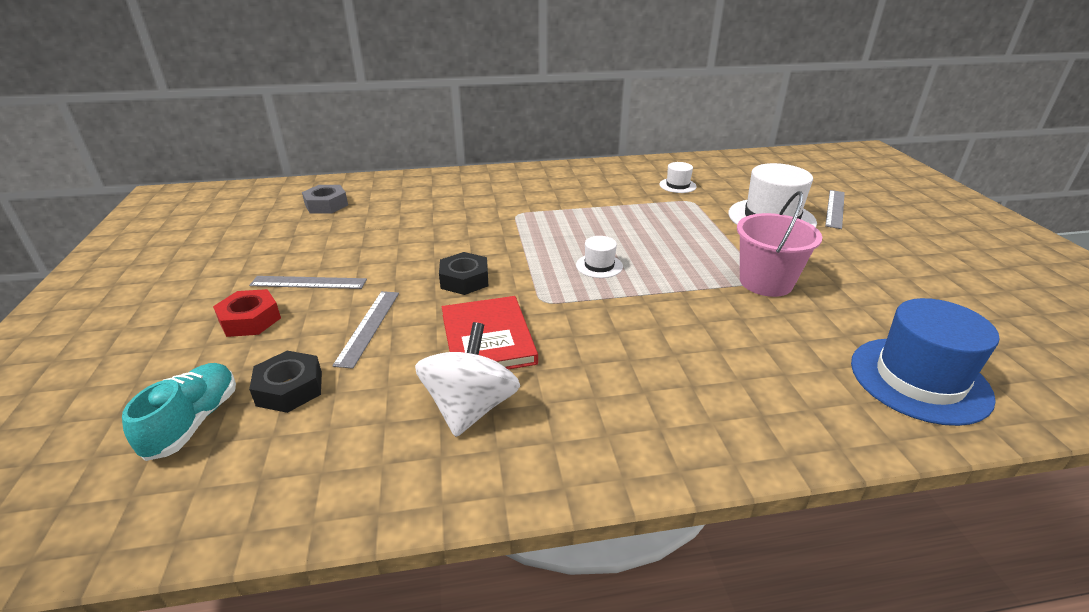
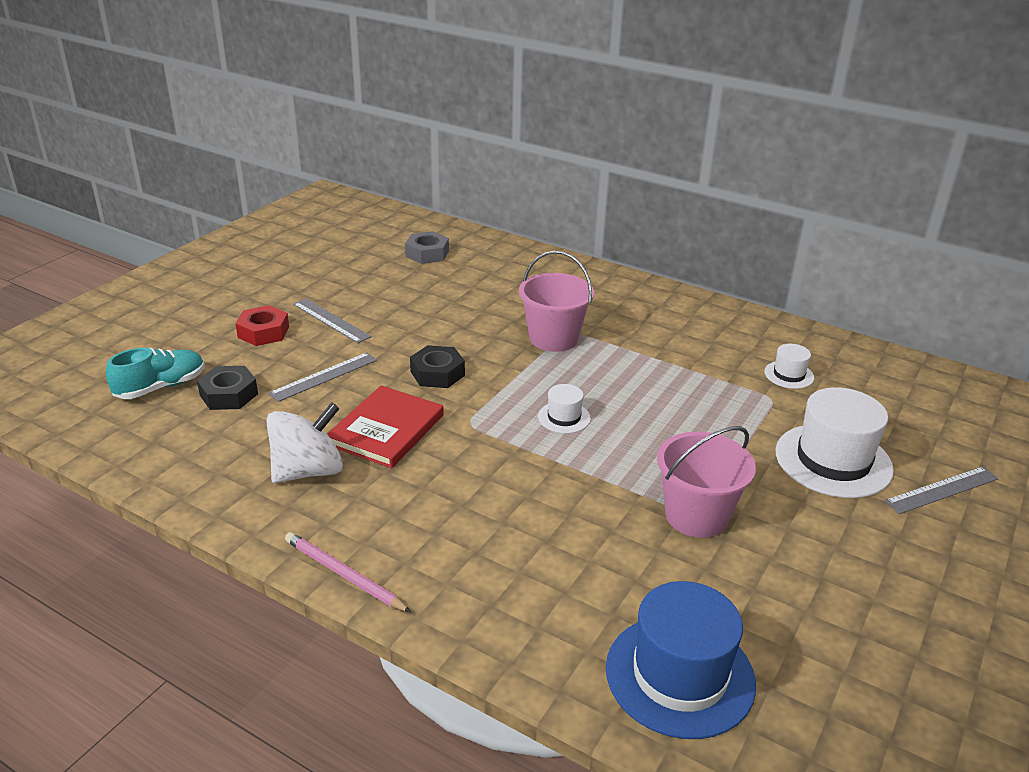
camera: 40 degrees right, 0 degrees up
none -> pink pencil [285,532,411,612]
none -> pink bucket [519,251,594,352]

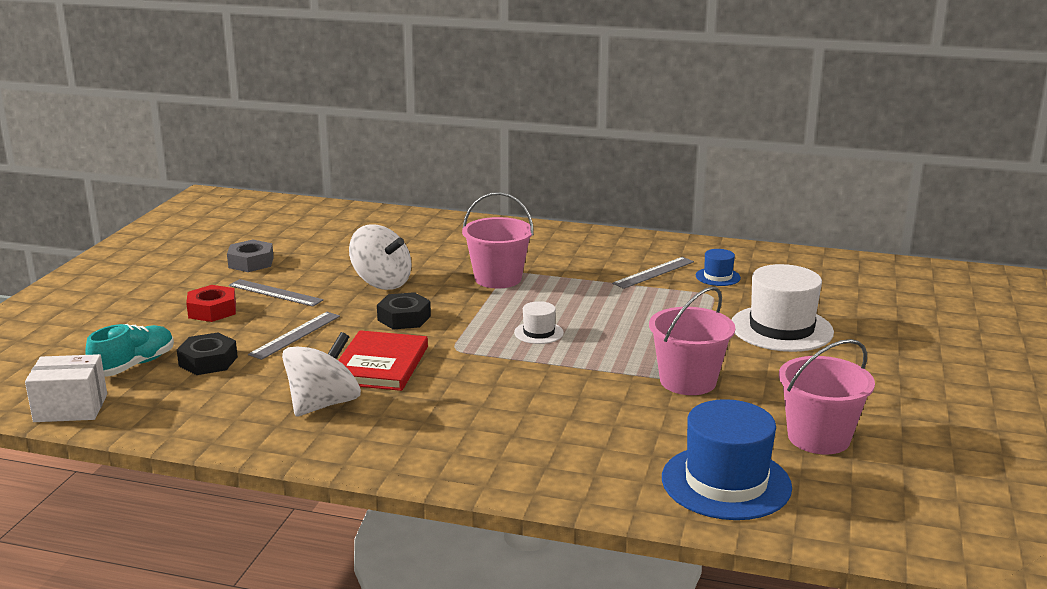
camera: 15 degrees left, 10 degrees down
pink pencil [285,532,411,612] -> none
grey nut [405,231,449,264] -> grey nut moved to [227,240,274,272]
white hat [764,344,814,389] -> blue hat [696,249,741,286]
grey ruler [885,466,999,514] -> grey ruler moved to [612,257,694,289]
none -> white box [25,354,107,422]
none -> white spinning top [349,225,412,290]
none -> pink bucket [779,339,875,454]

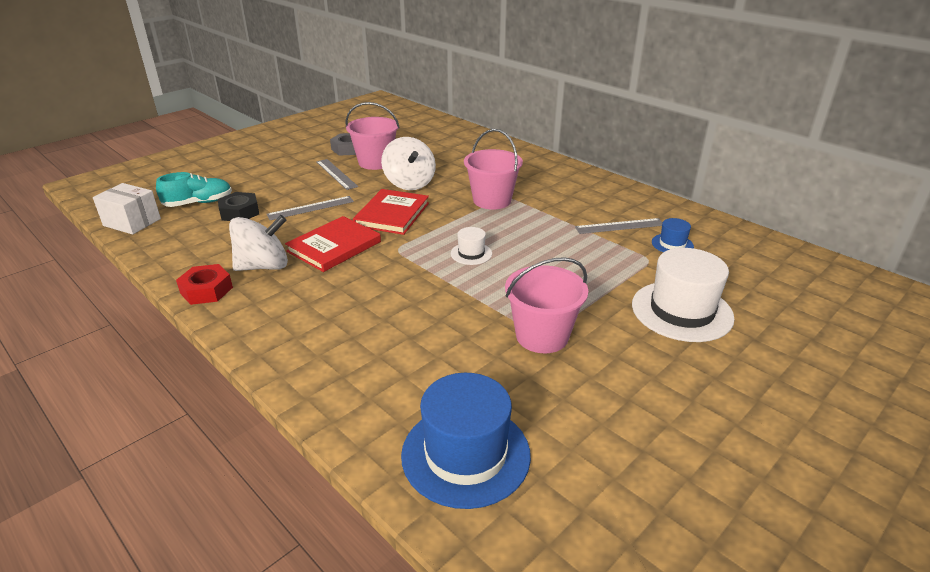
camera: 30 degrees right, 10 degrees up
red nut [186,285,236,322] -> red nut moved to [176,264,233,305]
black nut [377,292,431,329] -> red book [353,189,429,235]
pink bucket [779,339,875,454] -> pink bucket moved to [345,102,400,170]

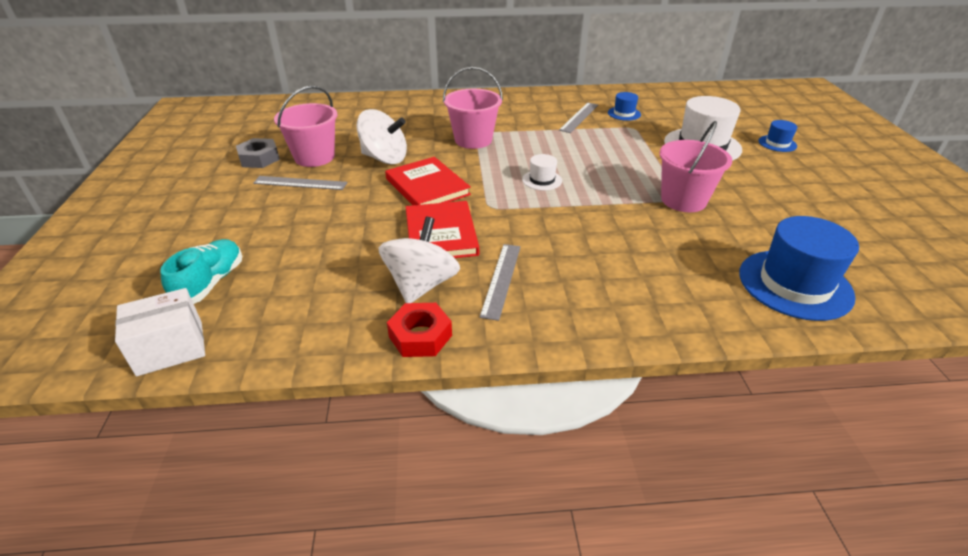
camera: 50 degrees left, 5 degrees up
black nut [218,192,259,221] -> none
grey ruler [267,196,354,220] -> grey ruler moved to [479,244,521,321]
none -> blue hat [759,120,798,152]

